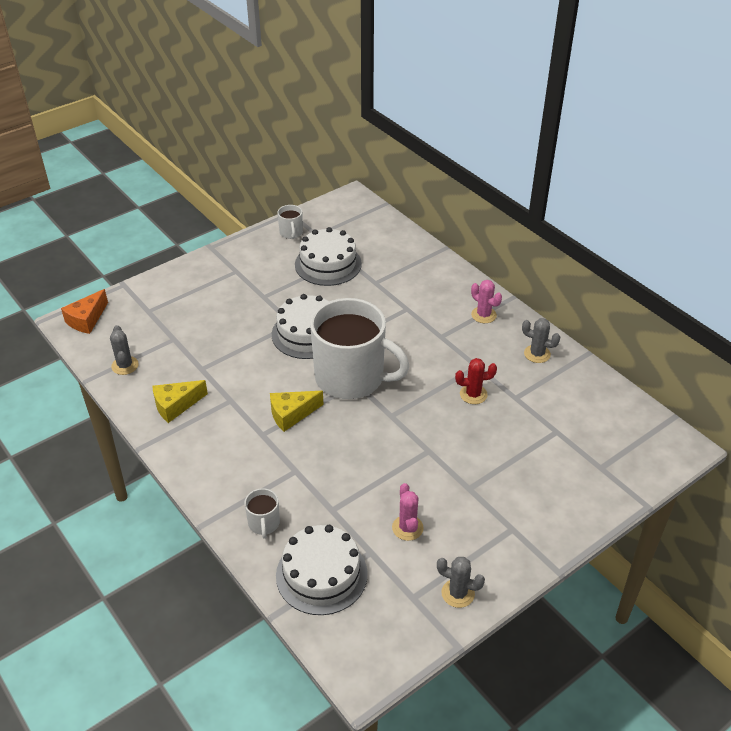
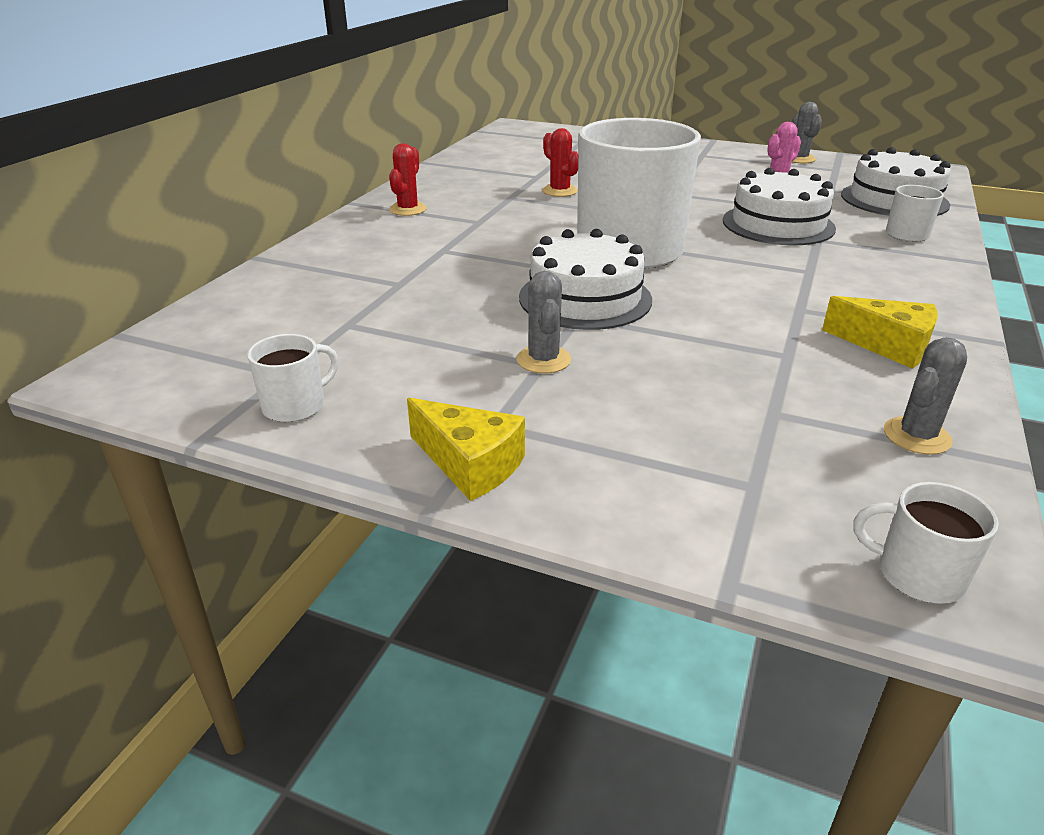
camera: 120 degrees left, 10 degrees down
orange cheese [61,289,108,334] -> white mug [854,482,999,604]
yellow cheese [270,391,323,432] -> yellow cheese moved to [407,398,525,501]
white cake [295,227,362,286] -> white cake moved to [723,168,836,245]
pink cactus [471,280,502,323] -> red cactus [389,143,427,216]
grey cactus [522,318,560,363] -> grey cactus moved to [517,271,571,373]

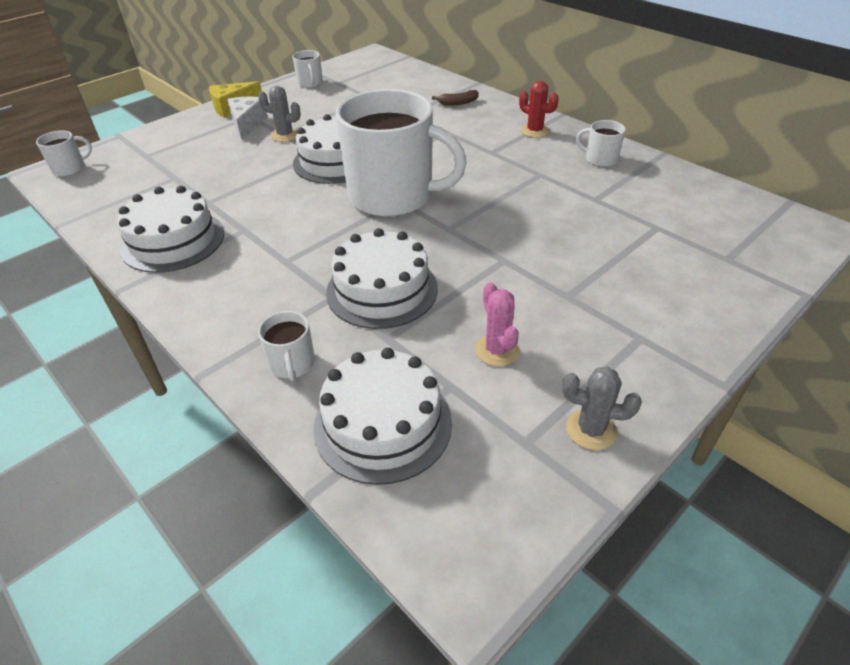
camera: 115 degrees right, 10 degrees up
red cactus [543,128,578,197] -> none
yellow cheese [822,296,938,369] -> white cake [117,186,224,273]
grey cactus [884,337,967,455] -> none
none -> white cheese [227,97,268,140]
none -> brown banana [432,90,479,106]
none -> white mug [576,120,626,167]

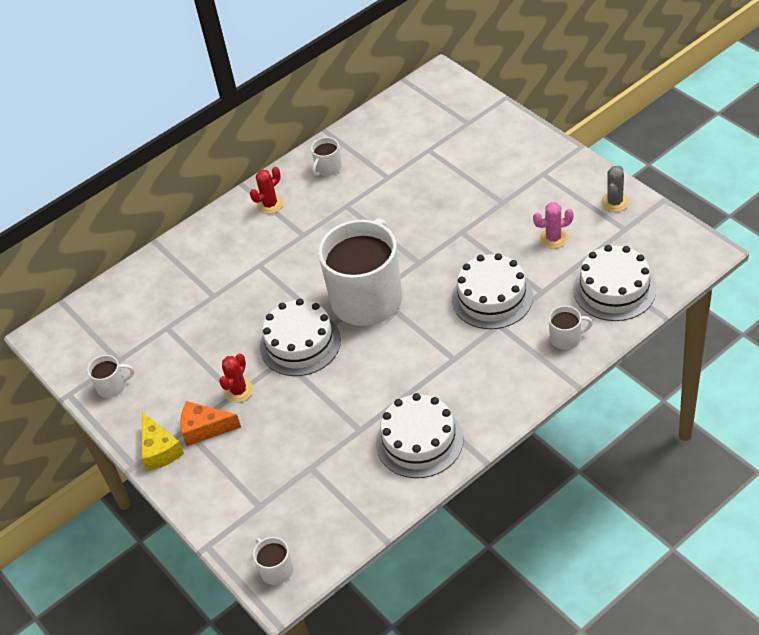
camera: 80 degrees left, 5 degrees up
white cheese [227,97,268,140] -> orange cheese [180,401,241,446]
grey cactus [258,86,301,142] -> red cactus [219,354,253,403]
brown banana [432,90,479,106] -> none

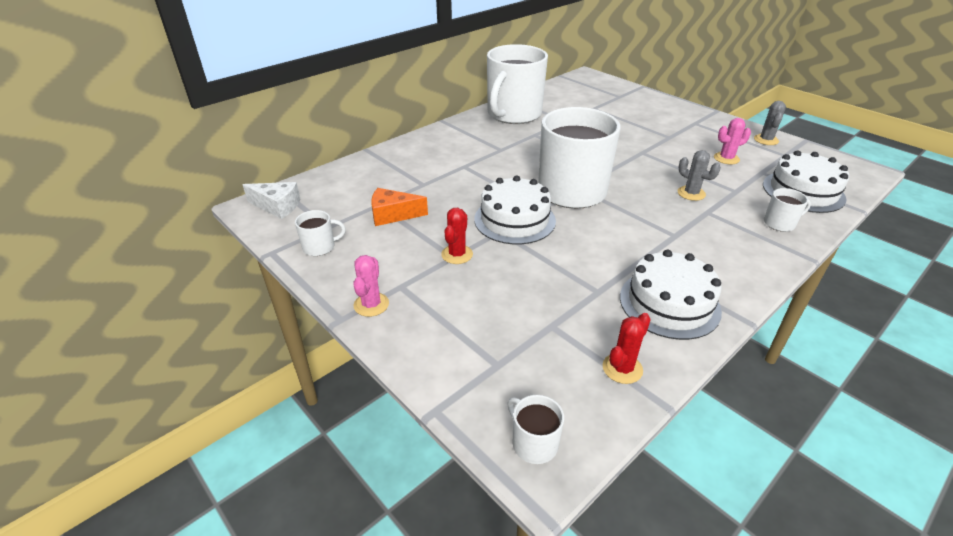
camera: 10 degrees left, 10 degrees down
yellow cheese [141,412,184,471] -> pink cactus [353,255,389,317]
orange cheese [180,401,241,446] -> orange cheese moved to [371,188,428,226]
red cactus [250,167,283,214] -> red cactus moved to [603,313,651,384]
white mug [311,137,342,176] -> white mug [487,44,548,124], size x2.48
white cake [452,253,533,329] -> grey cactus [678,150,721,201]
none -> white cheese [243,182,301,219]

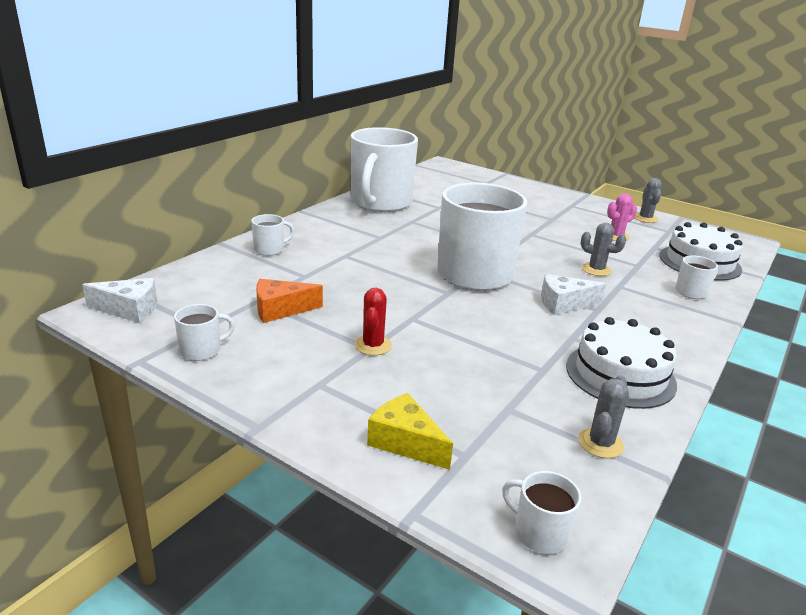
camera: 15 degrees left, 10 degrees down
pink cactus [353,255,389,317] -> none
white cake [474,175,556,244] -> none
red cactus [603,313,651,384] -> grey cactus [578,375,629,458]
none -> white mug [251,214,294,256]
none -> yellow cheese [367,393,453,470]
none -> white cheese [541,274,606,315]

